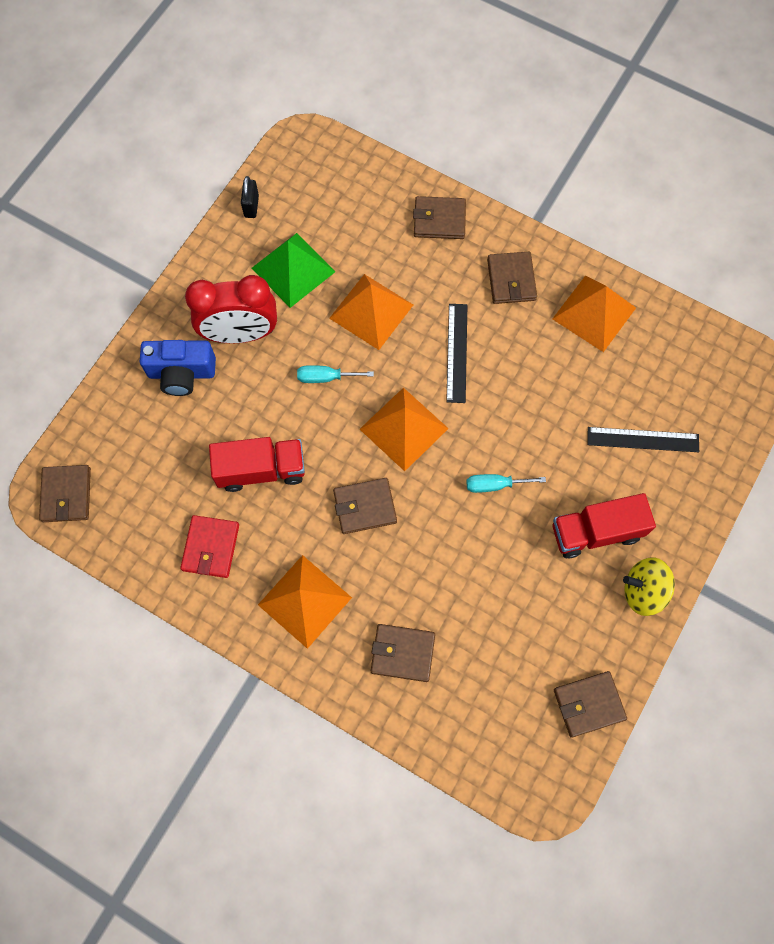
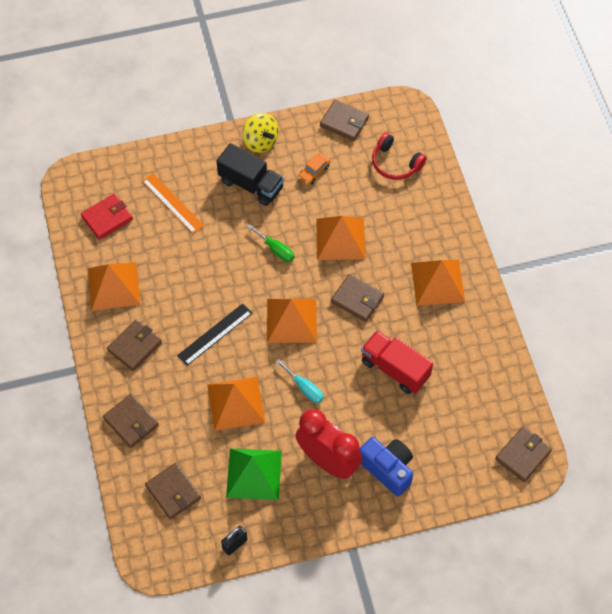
camera: 135 degrees left, 10 degrees down
red wallet [180,515,239,578] -> red wallet moved to [81,194,133,240]
brown wallet [371,624,435,682] -> brown wallet moved to [145,463,201,520]
turquoise screwdriver [467,474,546,493] -> green screwdriver [247,224,294,262]
red truck [553,493,656,558] -> black truck [217,143,284,206]
black ruler [588,427,699,452] -> orange ruler [142,173,204,234]
none -> orange car [298,153,331,185]
none -> orange pyramid [316,216,365,260]
none -> red headphones [372,132,427,180]

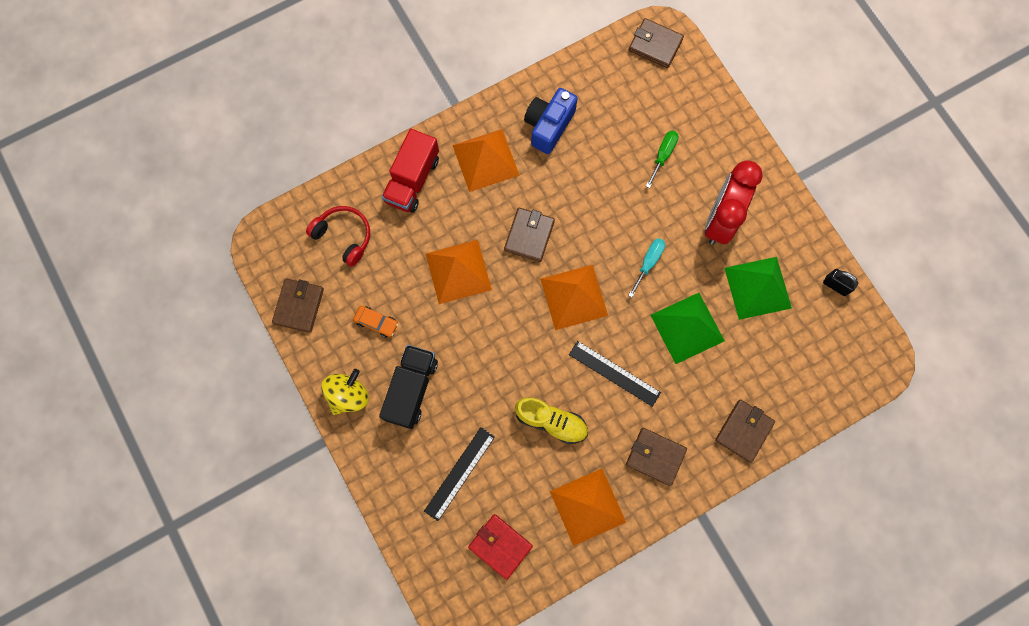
camera: 105 degrees left, 15 degrees up
orange ruler [142,173,204,234] -> black ruler [424,427,495,521]
brown wallet [145,463,201,520] -> none
orange pyramid [207,377,265,431] -> green pyramid [651,293,725,364]
green screwdriver [247,224,294,262] -> green screwdriver moved to [646,130,679,188]
blue camera [359,437,413,496] -> blue camera moved to [524,88,578,154]
red truck [361,330,433,394] -> red truck moved to [382,128,439,213]
red headphones [372,132,427,180] -> red headphones turned 75 degrees counterclockwise [306,206,370,267]
none -> yellow shoe [515,397,588,444]

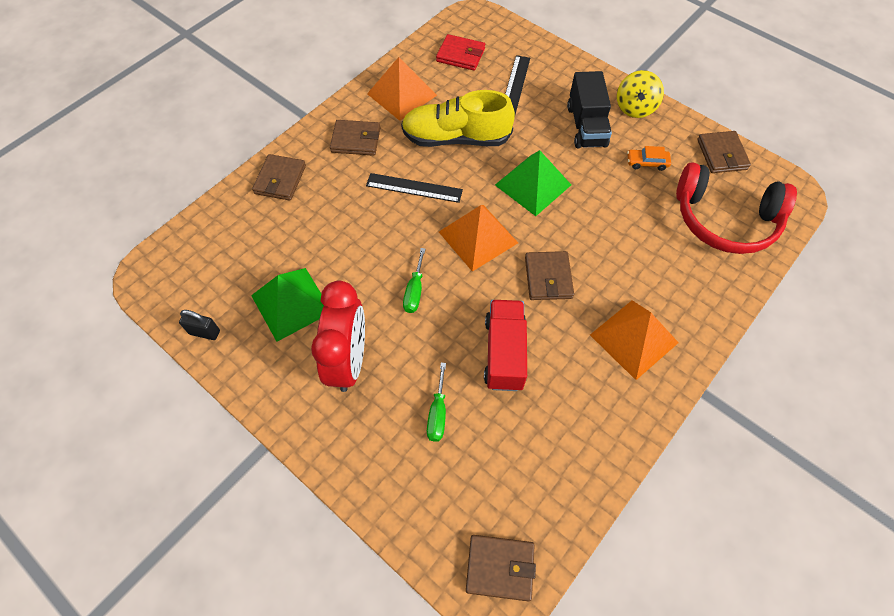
camera: 160 degrees right, 15 degrees down
red headphones [306,206,370,267] -> red headphones [676,162,797,254], size x1.71
red truck [382,128,439,213] -> red truck moved to [484,300,527,391]
orange pyramid [426,240,492,304] -> none
yellow shoe [515,397,588,444] -> yellow shoe [401,90,515,147], size x1.54
blue camera [524,88,578,154] -> none
turquoise screwdriver [628,238,665,297] -> green screwdriver [403,248,425,313]
green pyramid [651,293,725,364] -> green pyramid moved to [495,150,571,216]

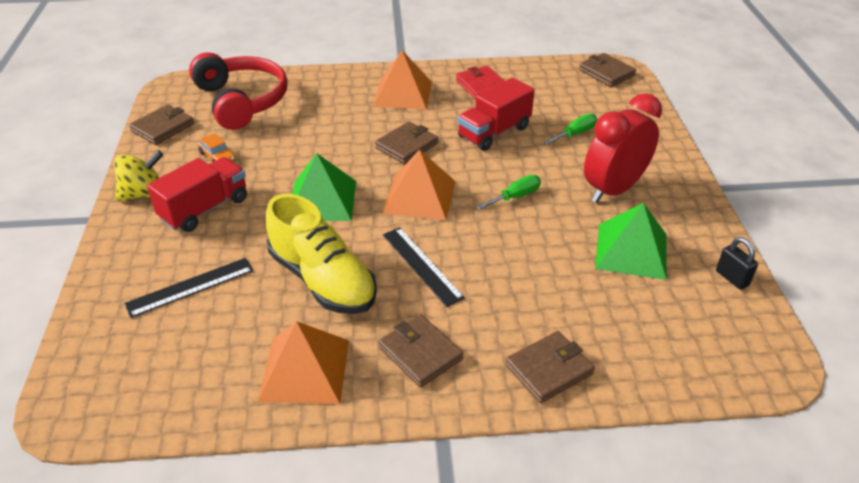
camera: 135 degrees left, 20 degrees down
red wallet [436,34,485,71] -> red wallet moved to [456,66,504,100]
black truck [567,71,612,149] -> red truck [147,157,247,232]

